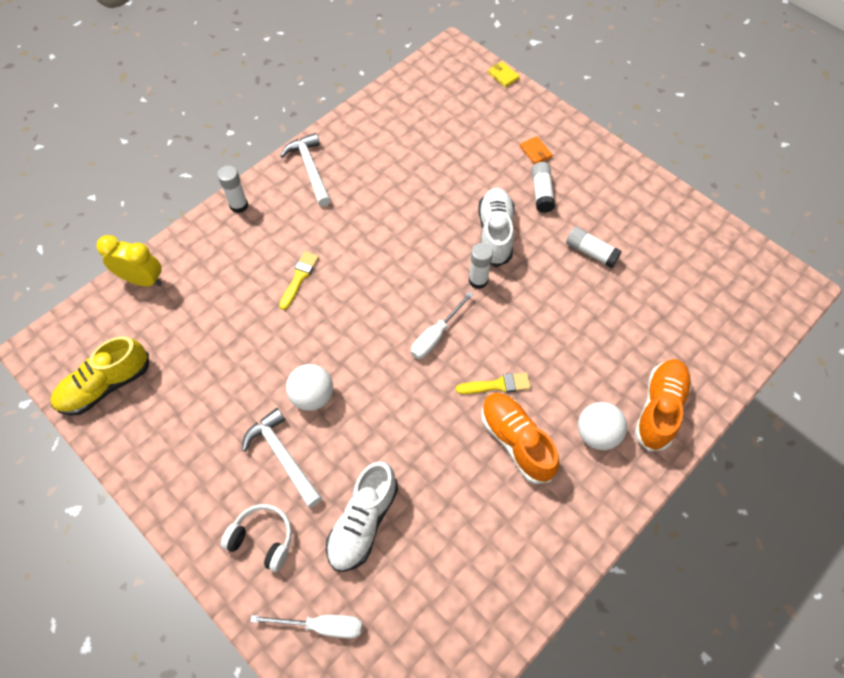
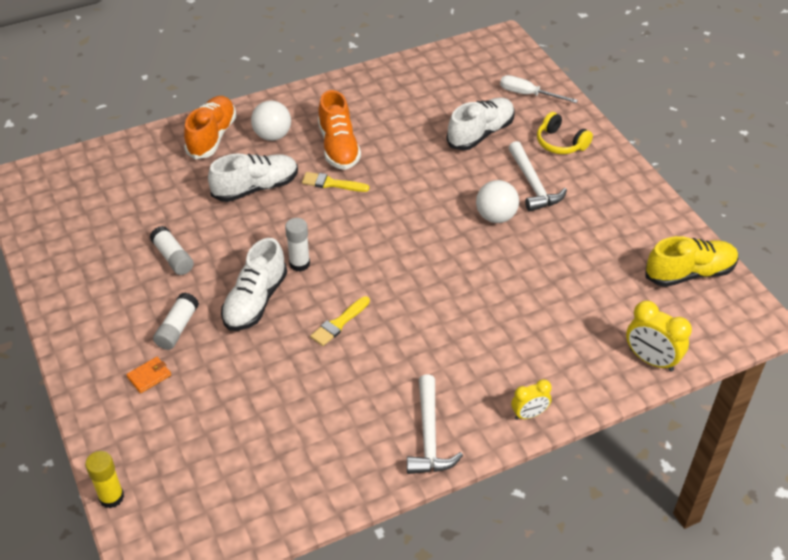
camera: 160 degrees left, 15 degrees down
white glue stick [217,166,248,213] -> yellow clock [511,379,552,420]
white headphones [221,504,292,572] -> yellow headphones [537,112,593,154]
yellow brush [279,251,319,310] -> yellow brush moved to [310,296,370,346]
white screwdriver [411,291,474,359] -> none
yellow wallet [488,62,520,87] -> yellow glue stick [85,451,124,508]
orange wallet [520,136,553,164] -> orange wallet turned 60 degrees clockwise [126,357,171,393]
orange shoe [635,359,692,451] -> orange shoe turned 150 degrees clockwise [184,96,237,159]
none -> white shoe [208,153,298,202]

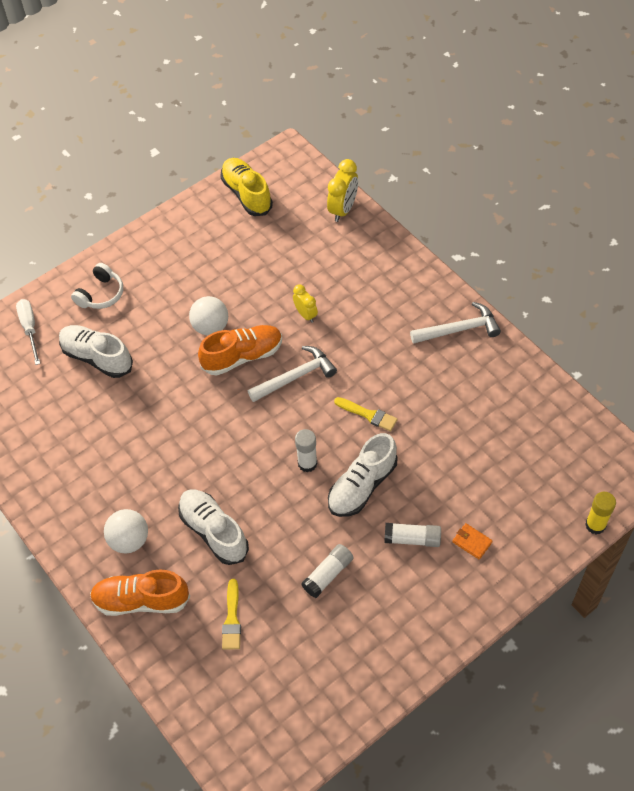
camera: 100 degrees left, 10 degrees up
white shoe [221,238,287,331] -> white shoe turned 120 degrees clockwise [328,433,398,517]
yellow brush [302,172,369,192] -> yellow brush moved to [222,579,241,650]
orange shoe [318,90,361,170] -> orange shoe moved to [198,325,282,375]
white screwdriver [500,75,578,103] -> white screwdriver turned 150 degrees clockwise [16,299,40,365]
white hammer [508,141,567,212] -> white hammer moved to [248,346,337,402]
yellow clock [511,379,552,420] -> yellow clock moved to [293,284,318,323]
yellow headphones [537,112,593,154] -> white headphones [71,263,123,309]

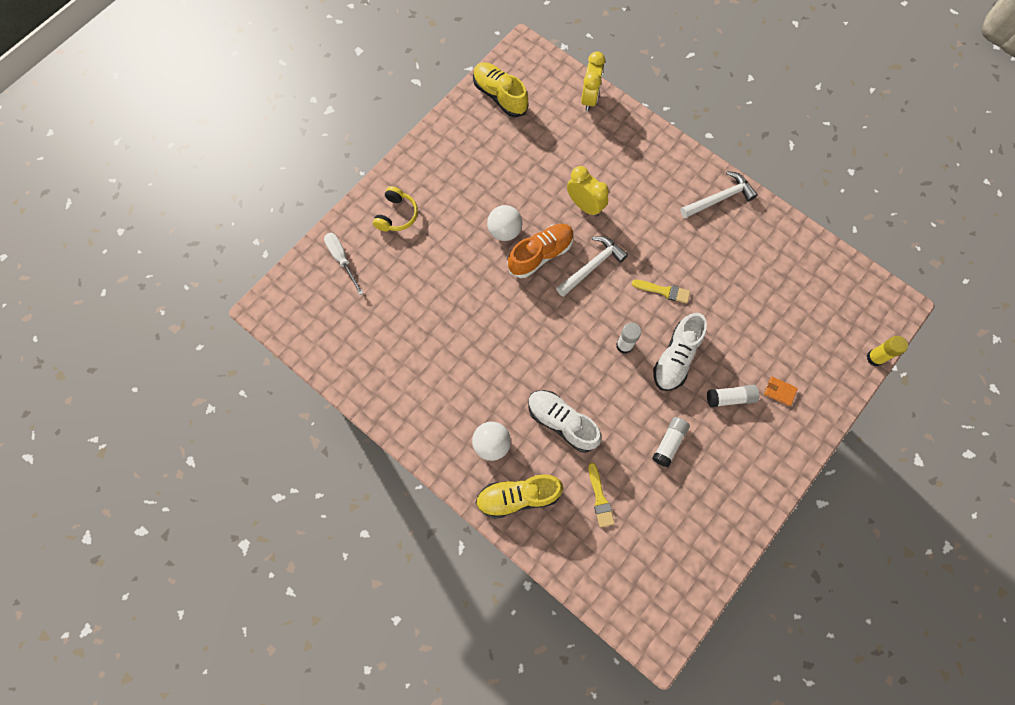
camera: 15 degrees left, 15 degrees up
white shoe [59,325,133,378] -> none
white headphones [71,263,123,309] -> yellow headphones [373,186,418,232]
orange shoe [90,569,190,616] -> yellow shoe [476,474,563,519]
yellow clock [293,284,318,323] -> yellow clock [567,166,609,217], size x1.59

